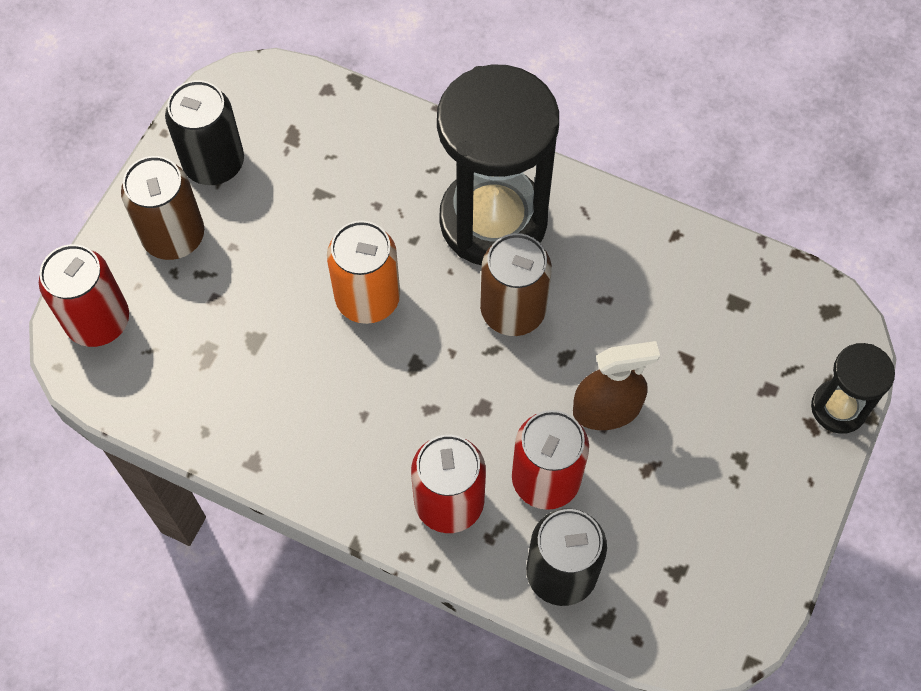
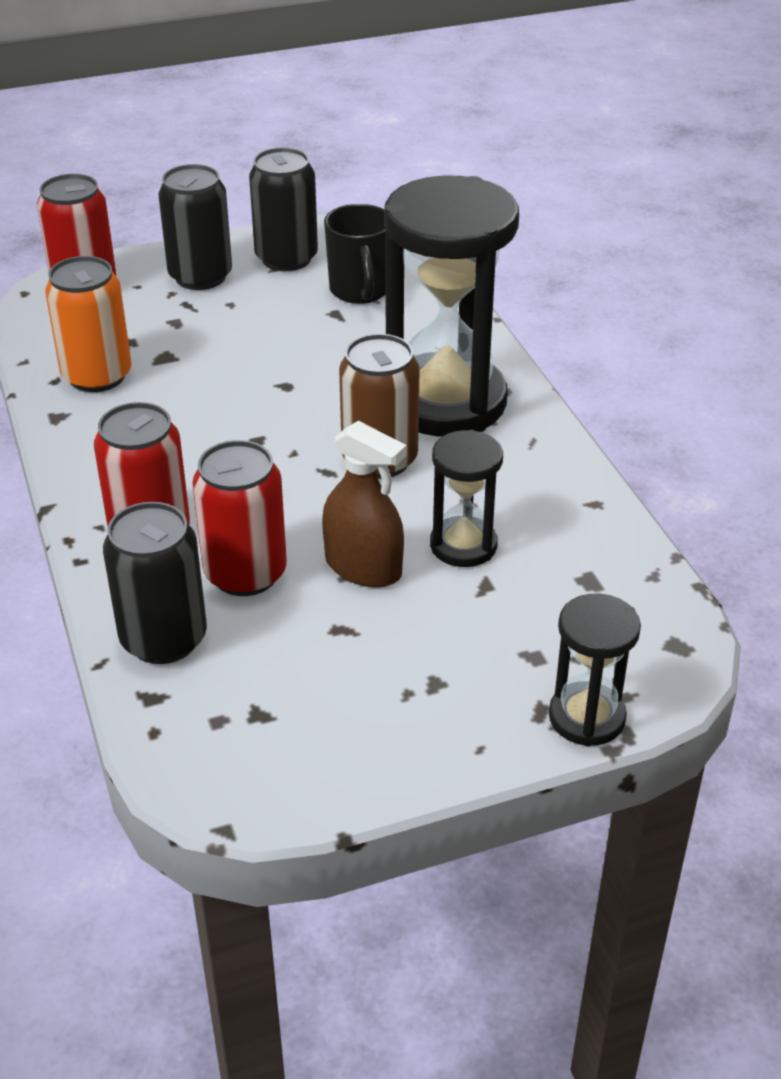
camera: 45 degrees right, 25 degrees down
brown can [121,156,204,260] -> black can [159,164,232,290]
orange can [327,221,400,324] -> orange can moved to [45,256,132,392]
none -> black mug [324,204,386,304]
none -> black hourglass [430,430,503,567]

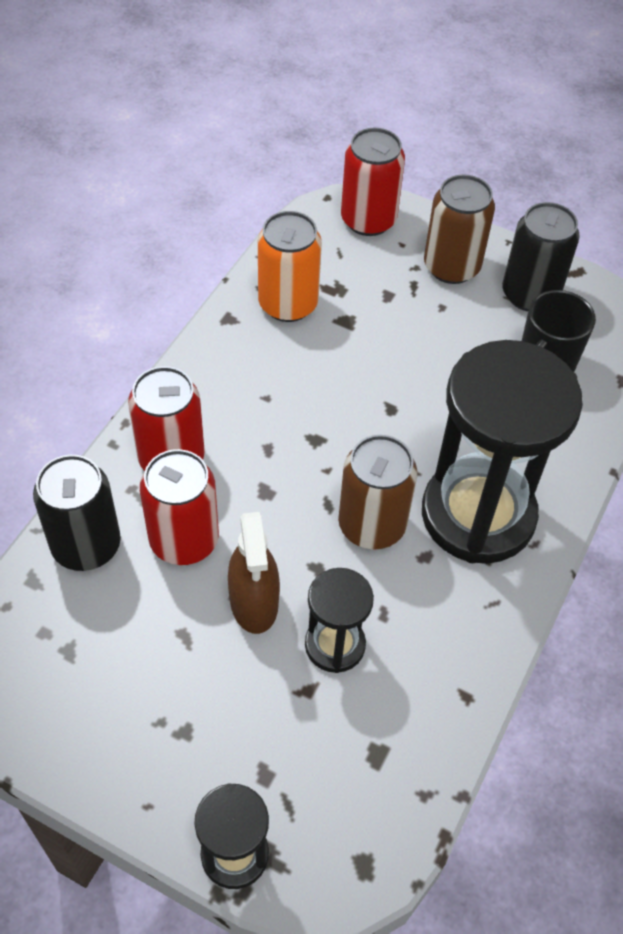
camera: 45 degrees right, 15 degrees up
black can [159,164,232,290] -> brown can [424,174,495,284]

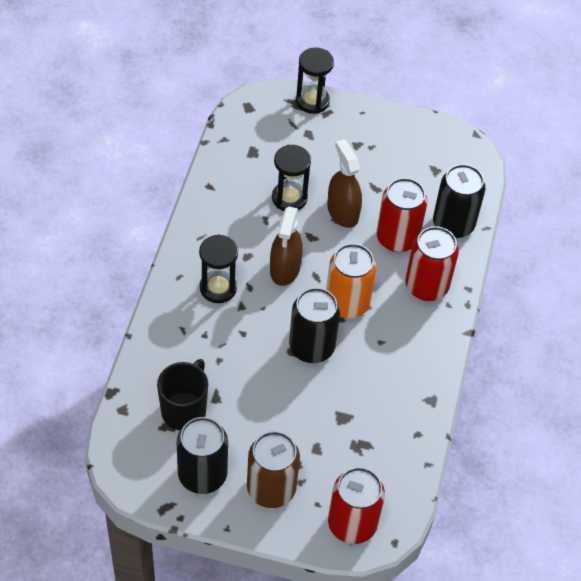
camera: 165 degrees right, 0 degrees up
orange can [258,211,322,322] -> orange can moved to [326,244,376,318]
brown can [338,435,417,549] -> brown spray bottle [270,206,303,286]
black hourglass [422,340,583,564] -> black hourglass [199,234,238,303], size x0.49
none -> black can [289,288,340,363]

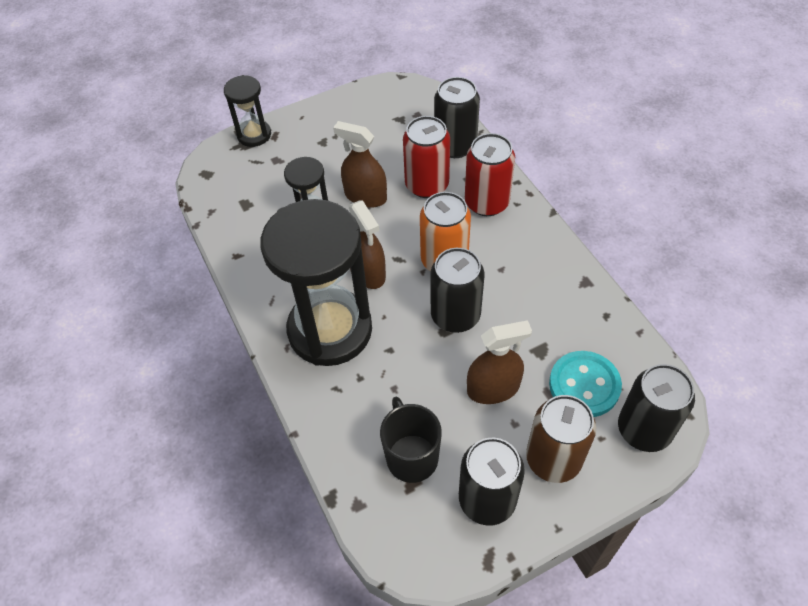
camera: 35 degrees left, 0 degrees up
black hourglass [199,234,238,303] -> black hourglass [261,199,372,366], size x2.05
red can [328,467,385,544] -> black can [618,364,695,452]
none -> brown spray bottle [467,320,532,404]
none -> turquoise button [549,351,622,417]

